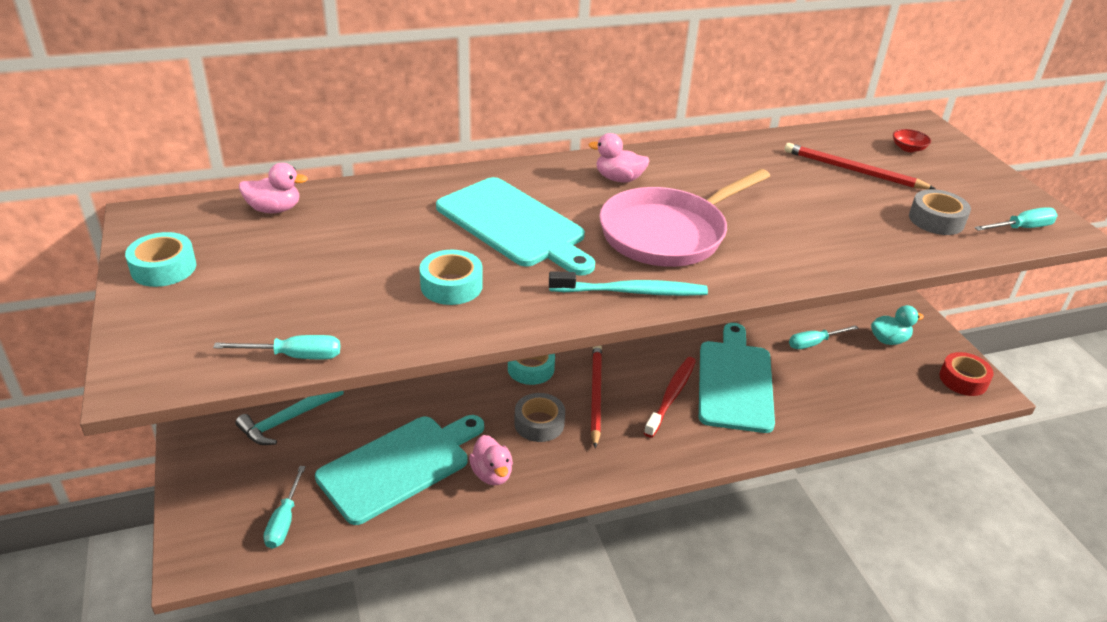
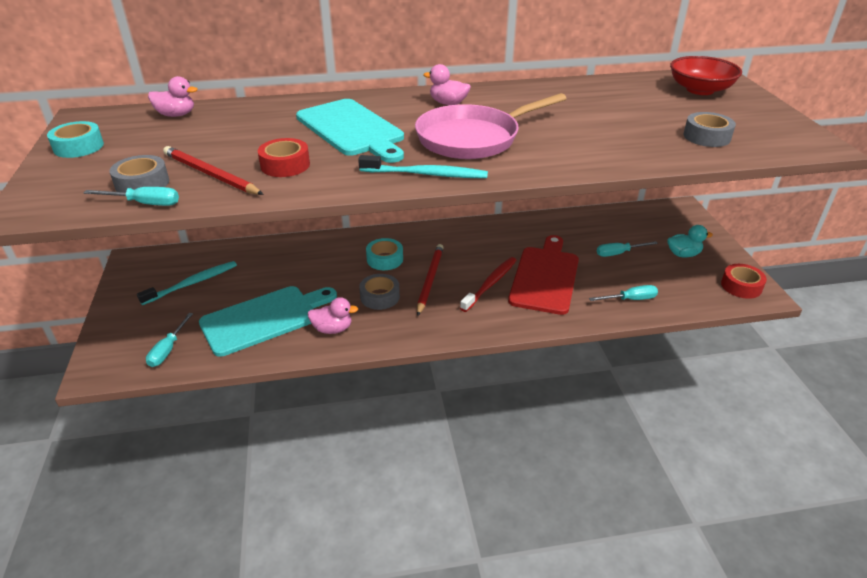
camera: 10 degrees right, 0 degrees up
turquoise hammer [235,391,344,445] -> turquoise toothbrush [137,261,237,305]
turquoise tape [420,250,483,305] -> red tape [258,138,310,177]
pink duck [469,435,513,485] -> pink duck turned 75 degrees counterclockwise [307,297,358,334]
turquoise cutting board [699,323,775,433] -> red cutting board [508,235,579,315]
red pencil [785,143,936,189] -> red pencil moved to [163,146,264,195]
red bowl [893,129,931,152] -> red bowl [670,56,742,95], size x2.19
turquoise screwdriver [974,207,1058,231] -> turquoise screwdriver moved to [589,285,658,301]
none -> grey tape [109,155,169,192]

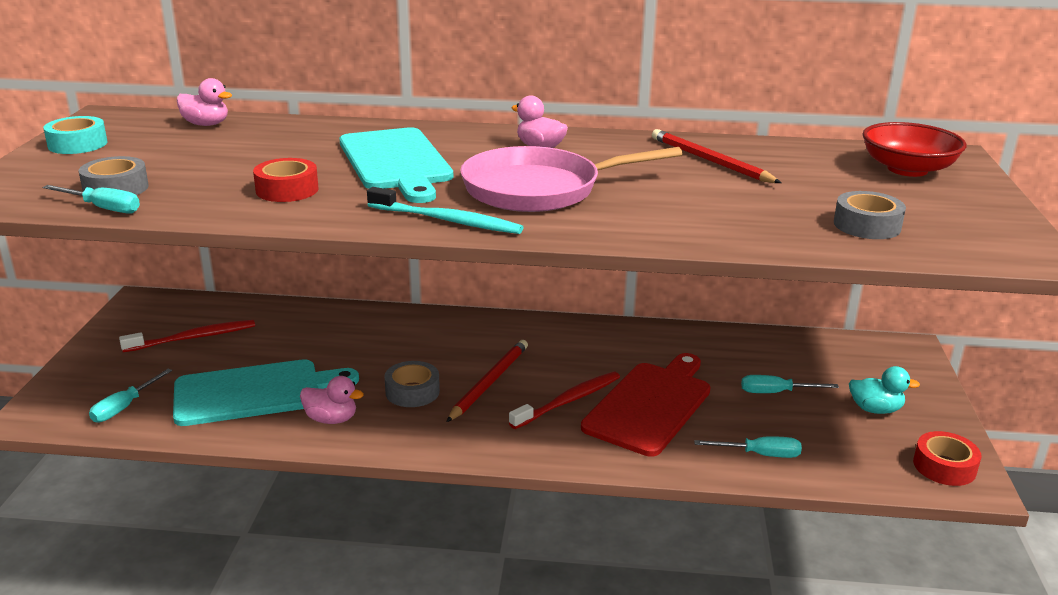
camera: 15 degrees right, 10 degrees down
turquoise toothbrush [137,261,237,305] -> red toothbrush [119,320,255,352]
red pencil [163,146,264,195] -> red pencil moved to [652,129,781,183]
turquoise tape [366,238,403,270] -> none

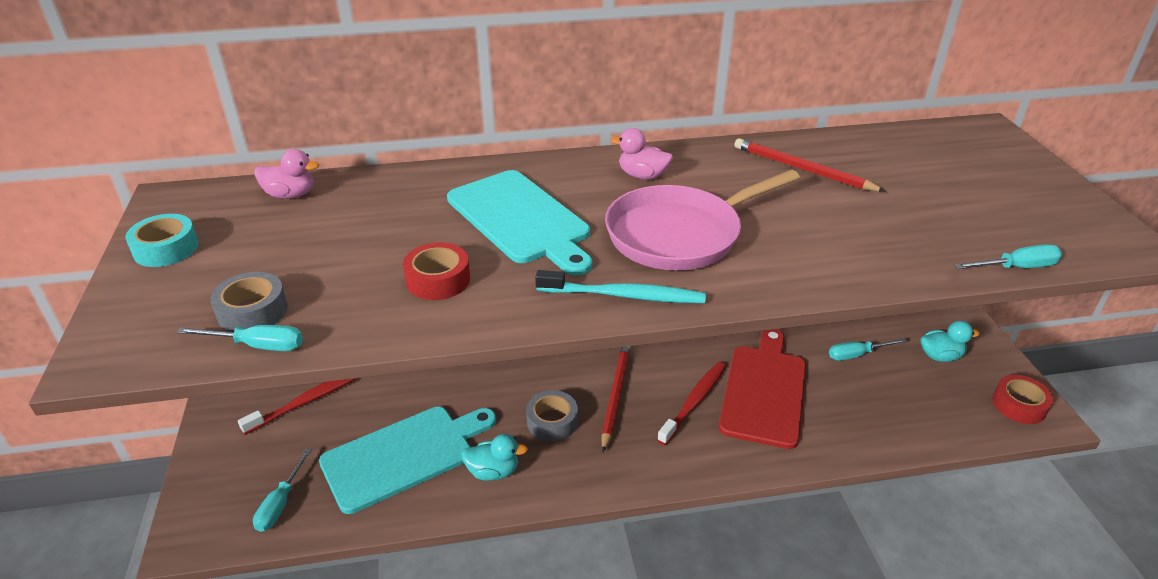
camera: 15 degrees left, 10 degrees up
pink duck [300,376,364,424] -> turquoise duck [461,434,528,481]
turquoise screwdriver [694,436,802,458] -> turquoise screwdriver moved to [955,244,1062,269]
grey tape [834,191,906,239] -> none
red bowl [862,122,966,177] -> none

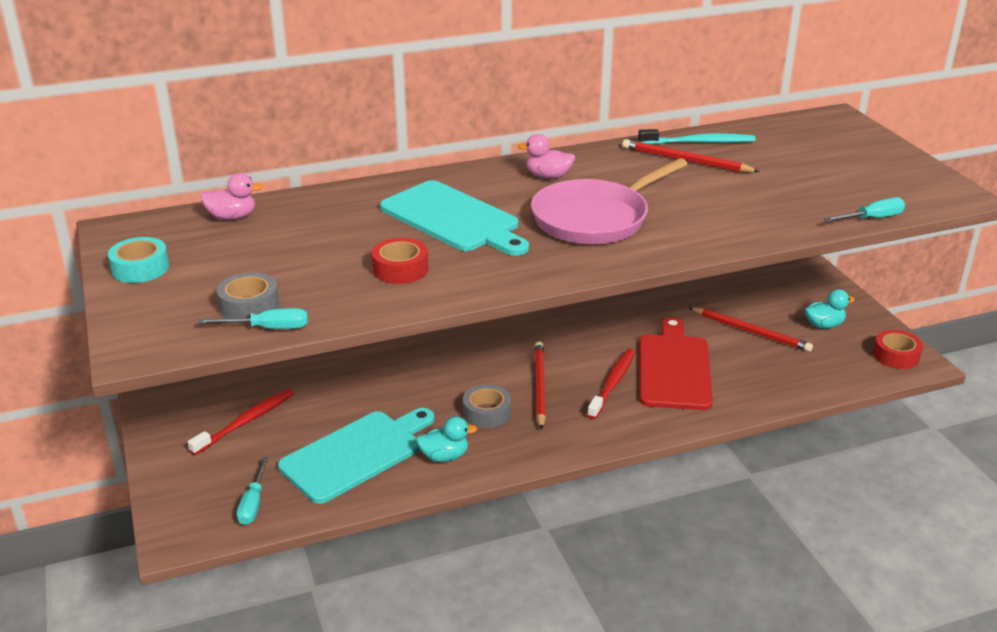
camera: 10 degrees left, 5 degrees down
turquoise toothbrush [535,270,706,303] -> turquoise toothbrush moved to [638,129,756,144]
turquoise screwdriver [829,338,907,361] -> red pencil [688,307,813,352]

